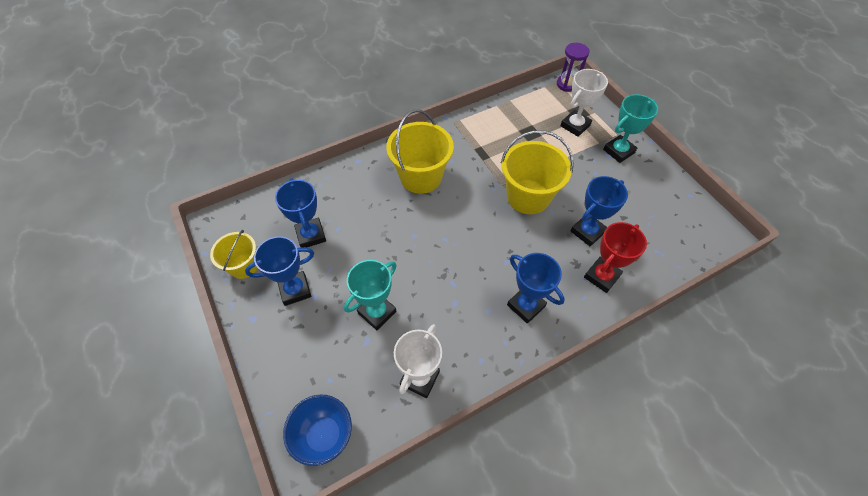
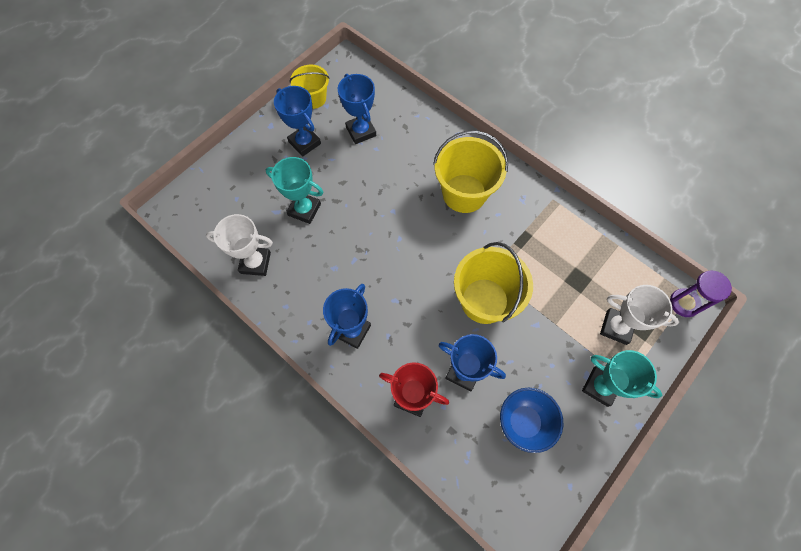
camera: 70 degrees right, 10 degrees up
blue trophy [275,178,326,248] -> blue trophy turned 75 degrees counterclockwise [338,74,376,144]
blue bowl [283,395,352,466] -> blue bowl moved to [500,388,563,453]

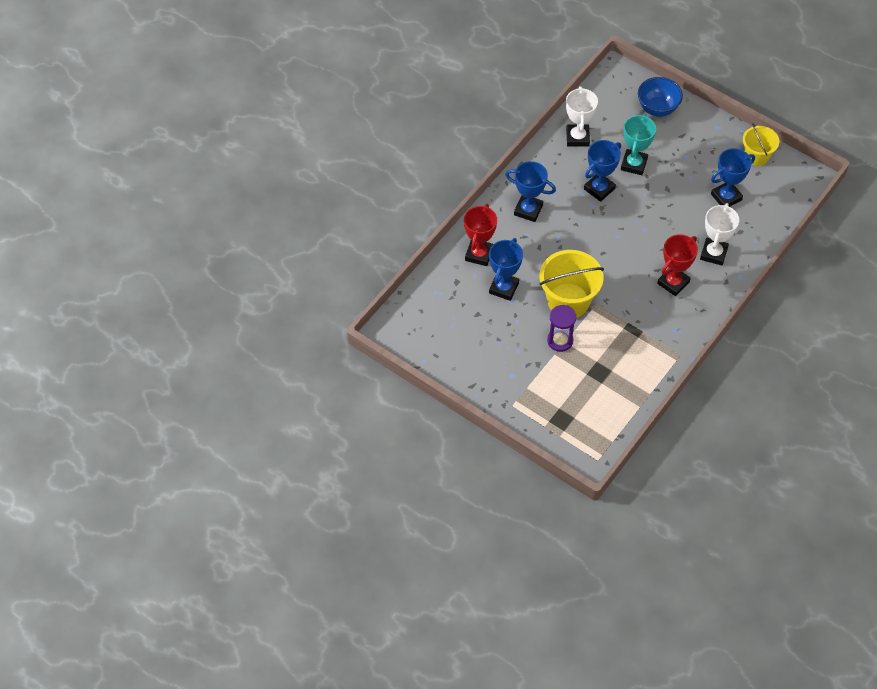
camera: 85 degrees right, 10 degrees down
blue trophy [274,86,321,157] -> blue trophy moved to [584,140,621,202]
yellow bucket [433,130,508,213] -> red trophy [657,234,698,296]
blue bowl [500,388,563,453] -> blue bowl moved to [638,77,683,117]
turquoise trophy [582,350,662,407] -> none
white trophy [600,285,679,345] -> white trophy moved to [700,203,739,266]
purple hourglass [670,271,732,317] -> purple hourglass moved to [547,305,576,352]

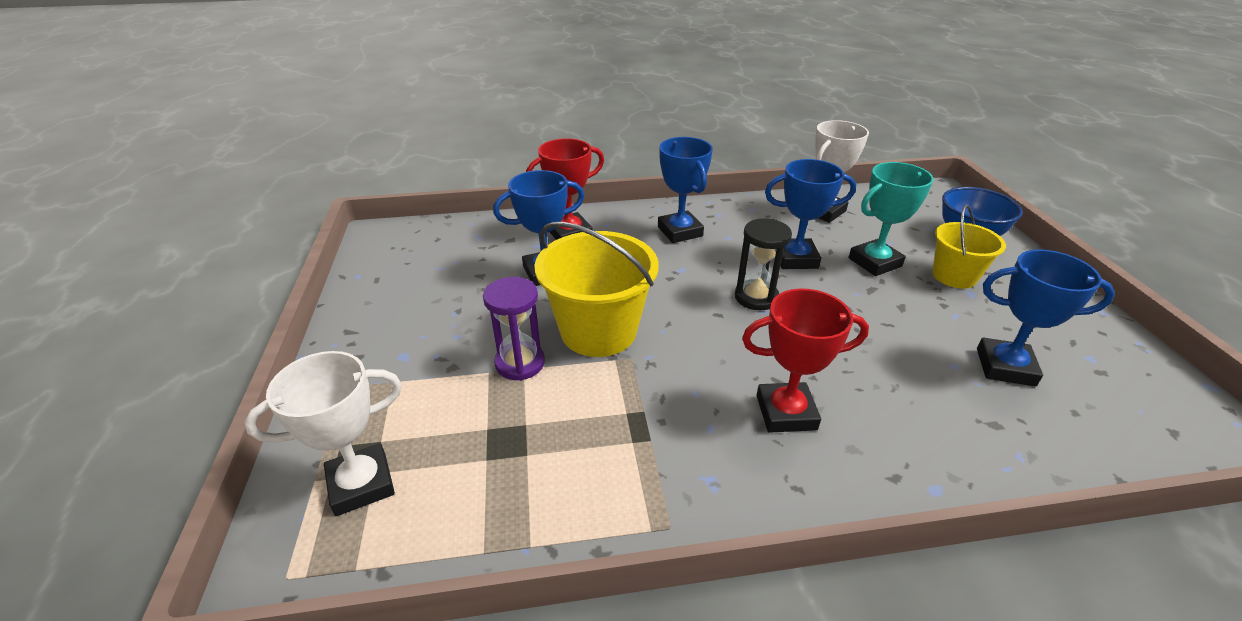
camera: 45 degrees right, 20 degrees down
white trophy [700,203,739,266] -> white trophy moved to [244,351,402,516]
yellow bucket [743,123,779,166] -> yellow bucket moved to [932,205,1006,288]
none -> black hourglass [735,218,792,310]

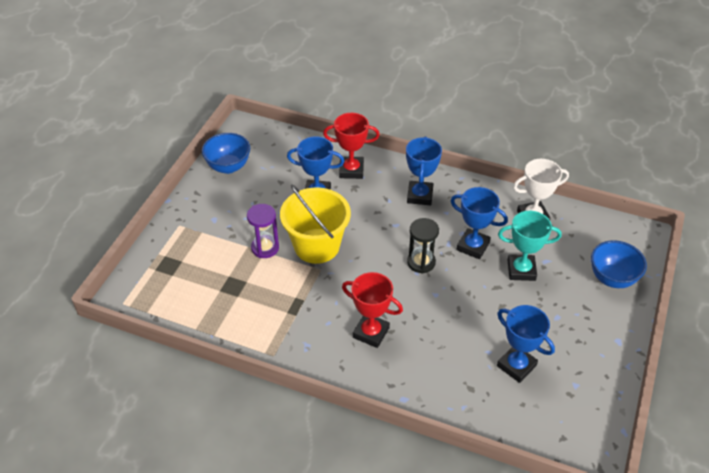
camera: 30 degrees right, 10 degrees up
white trophy [244,351,402,516] -> none
yellow bucket [932,205,1006,288] -> none
none -> blue bowl [202,133,250,174]

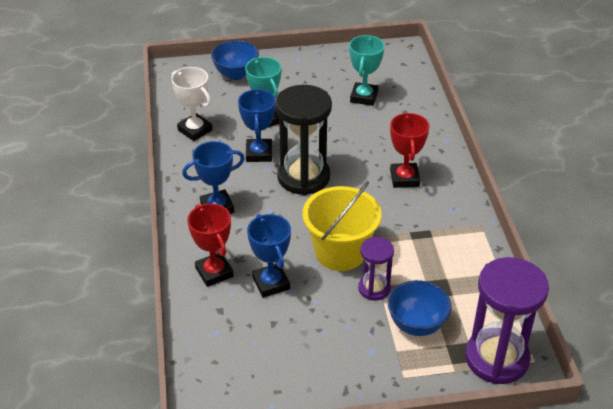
camera: 120 degrees left, 5 degrees down
blue bowl [202,133,250,174] -> blue bowl moved to [388,280,451,336]
black hourglass [407,218,439,274] -> black hourglass [275,85,332,195], size x1.85
blue trophy [497,305,555,383] -> turquoise trophy [349,35,385,106]
none -> purple hourglass [465,257,549,384]

